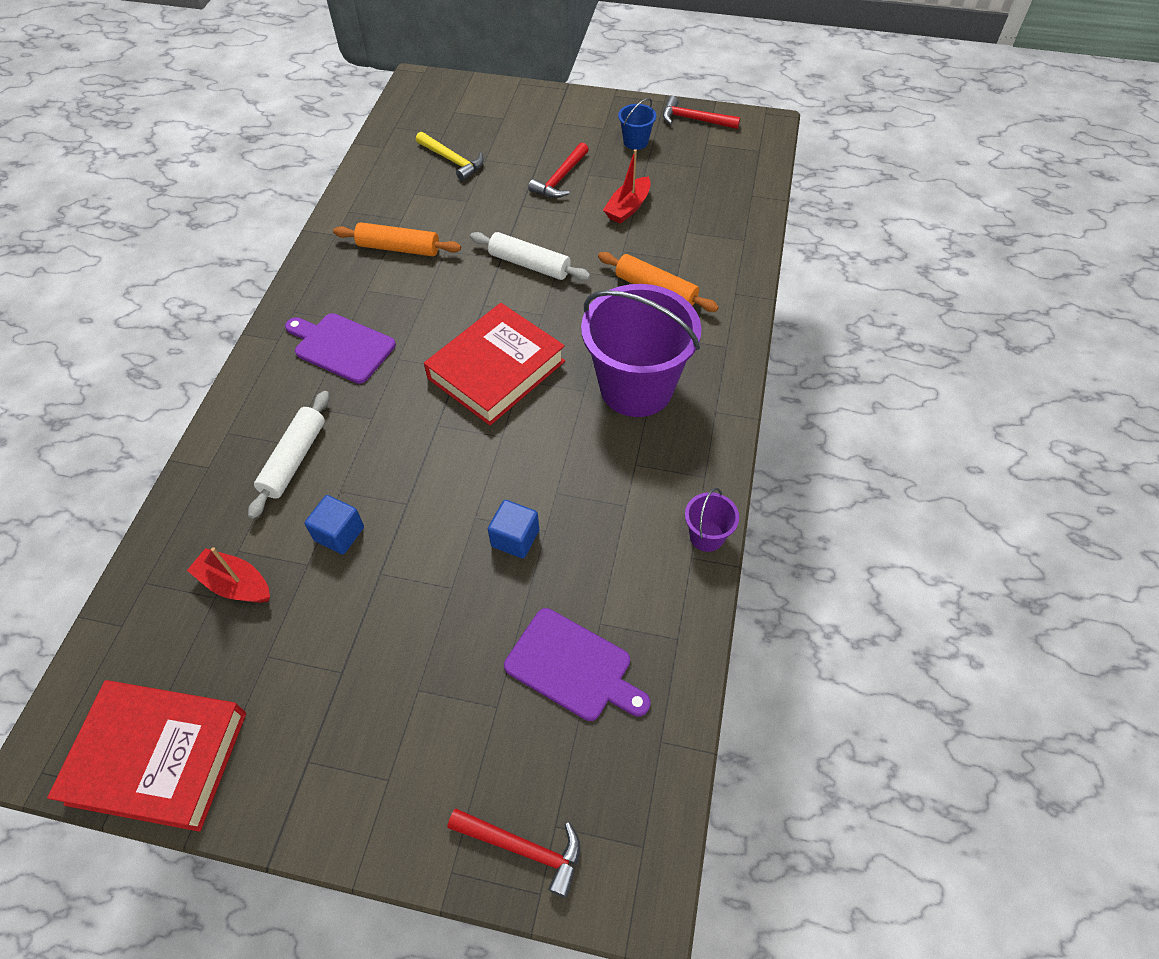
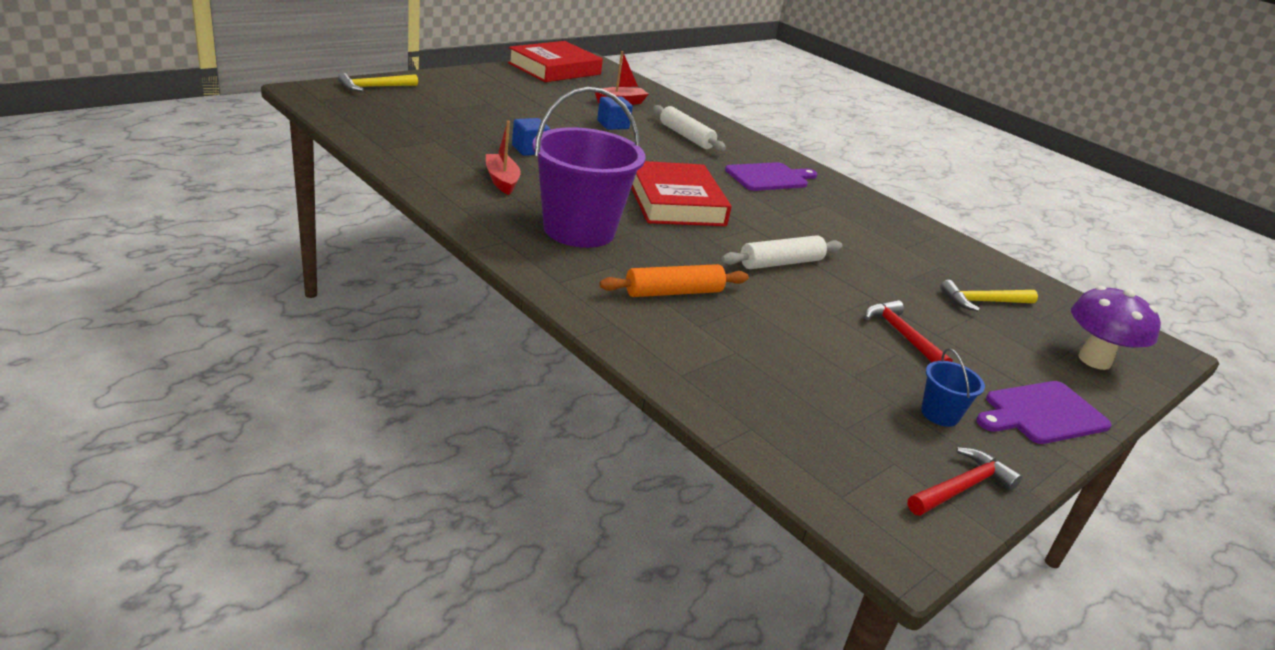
camera: 120 degrees right, 25 degrees down
orange rolling pin [333,222,461,256] -> none
red hammer [448,809,580,898] -> yellow hammer [338,73,418,91]
purple cutting board [504,608,651,721] -> purple cutting board moved to [976,381,1112,444]
red boat [603,149,651,224] -> red boat moved to [486,121,521,195]
purple bucket [685,488,739,552] -> none
none -> purple mushroom [1071,286,1161,370]

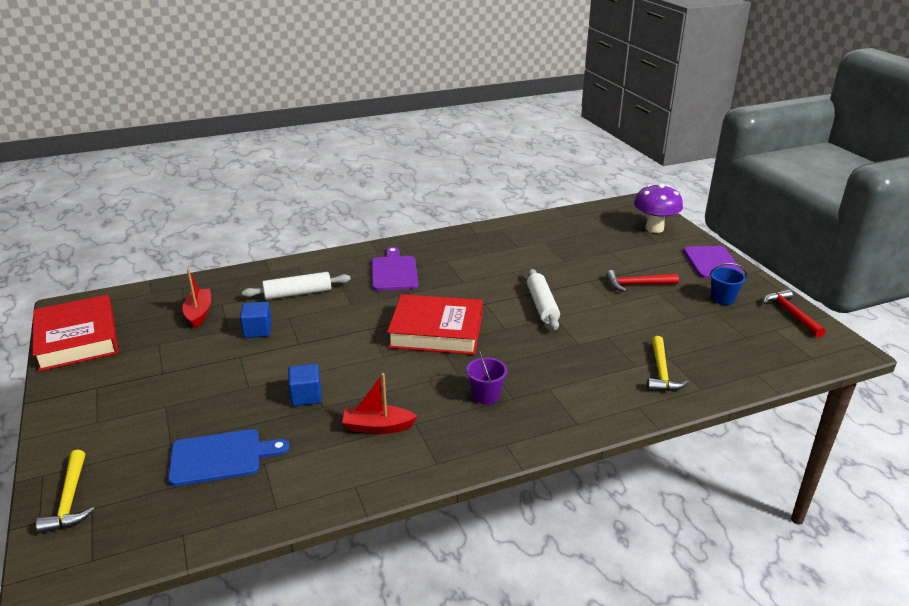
camera: 65 degrees left, 0 degrees up
purple bucket [532,87,646,248] -> purple bucket [466,349,508,404], size x0.42
orange rolling pin [599,264,749,297] -> none
yellow hammer [940,280,1038,311] -> yellow hammer moved to [647,336,689,391]
none -> blue cutting board [168,429,290,486]

